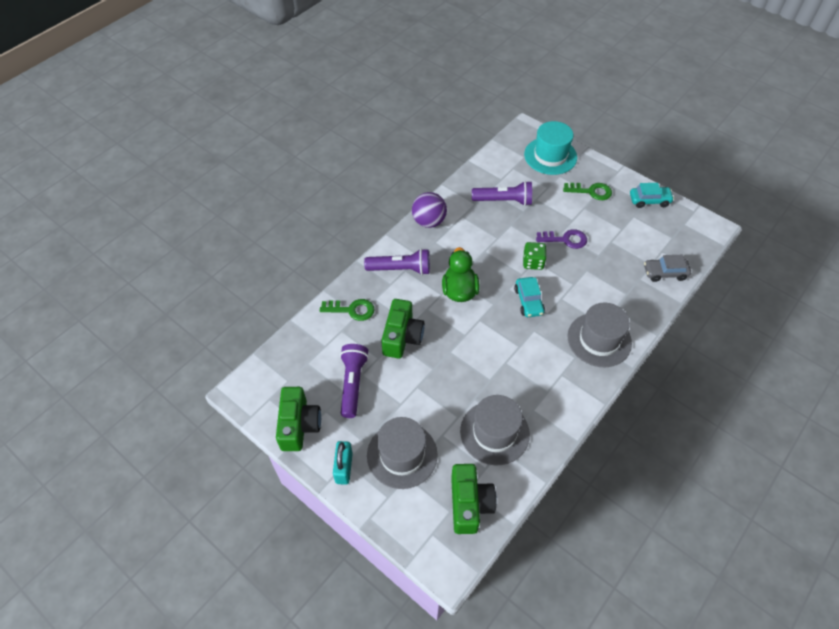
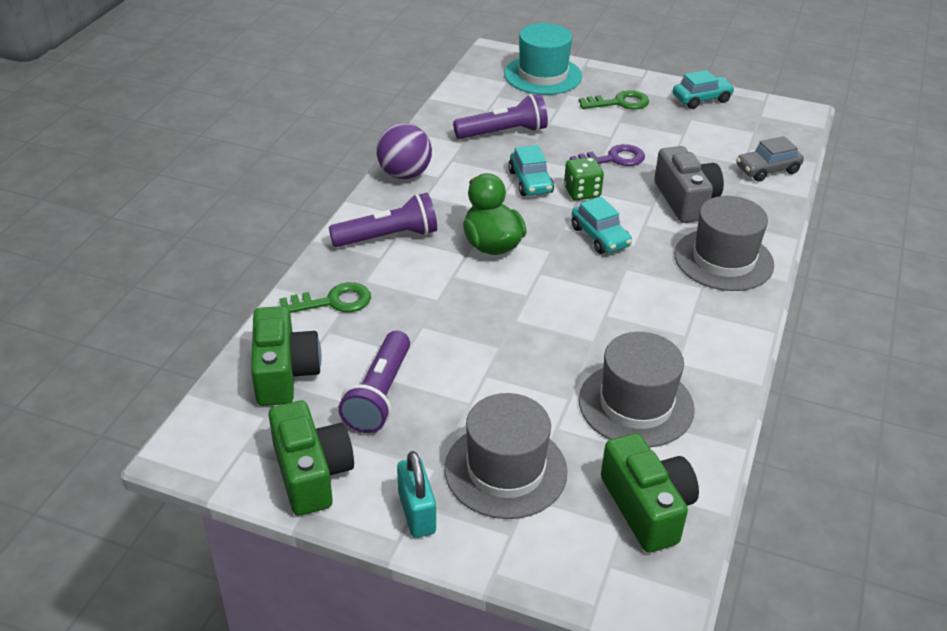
camera: 20 degrees left, 15 degrees down
purple flashlight [340,344,369,418] -> purple flashlight turned 150 degrees counterclockwise [338,331,410,433]
green camera [381,299,424,359] -> green camera moved to [251,306,321,406]
none -> turquoise car [508,145,554,196]
none -> grey camera [654,146,724,223]

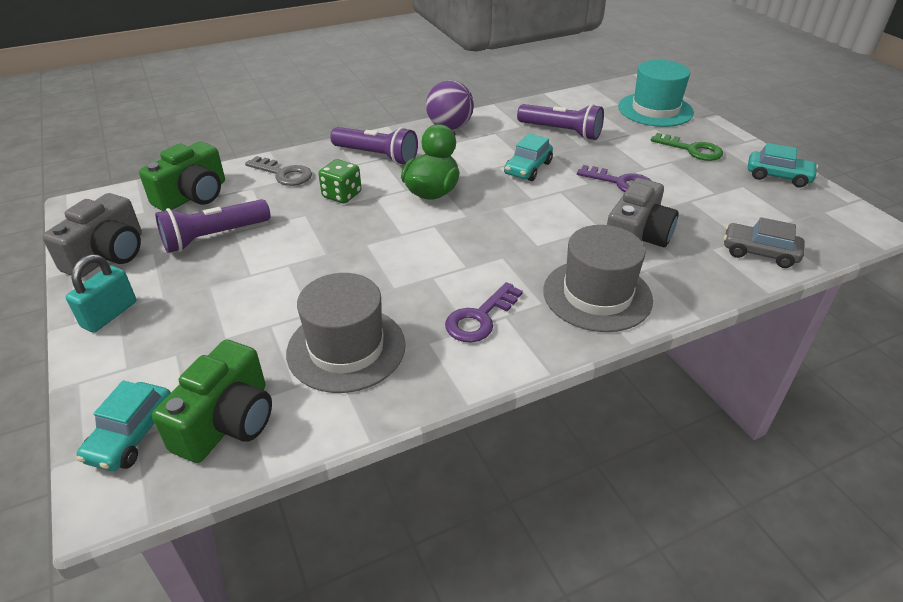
camera: 45 degrees right, 0 degrees up
green camera [269,401,354,516] -> grey camera [42,193,142,278]
green key [279,282,371,313] -> grey key [245,156,312,186]
grey hat [444,393,568,519] -> none
green dice [564,157,604,200] -> green dice moved to [318,159,362,204]
turquoise car [572,197,632,254] -> turquoise car moved to [76,380,171,471]
none -> purple key [445,282,523,342]

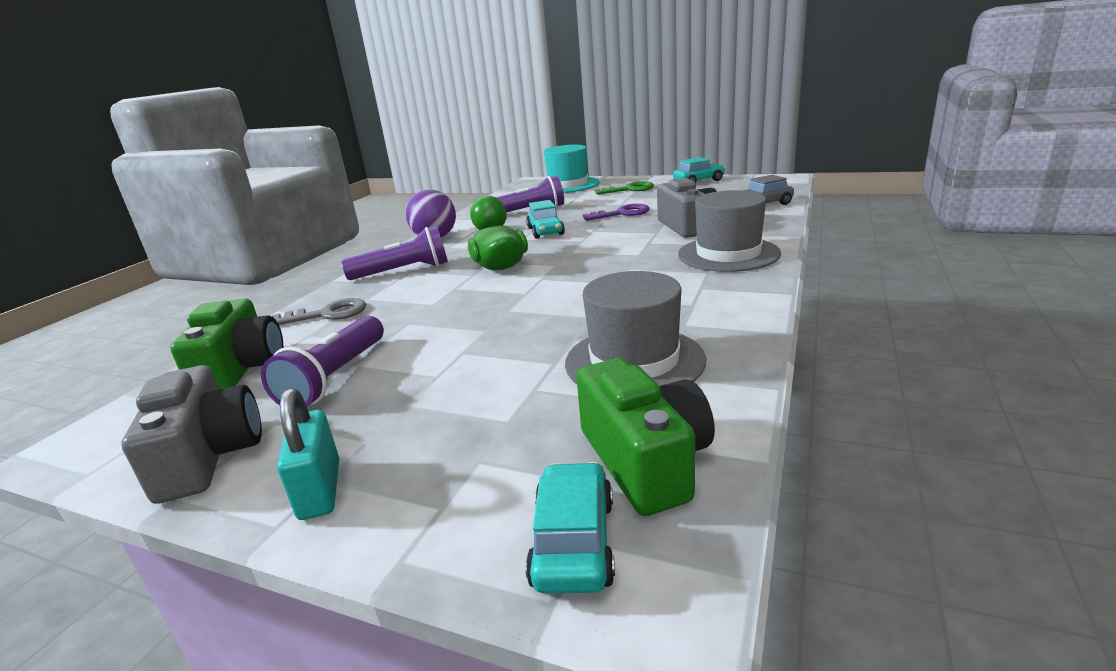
camera: 40 degrees left, 15 degrees down
turquoise car [76,380,171,471] -> turquoise car turned 150 degrees counterclockwise [526,462,615,594]
green dice [318,159,362,204] -> none
purple key [445,282,523,342] -> none

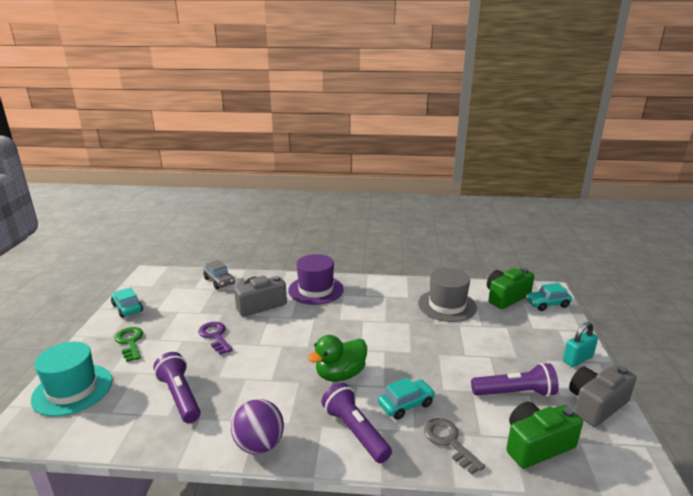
camera: 110 degrees left, 0 degrees up
turquoise car [526,200,565,239] -> turquoise car moved to [378,377,435,420]
grey hat [678,190,781,272] -> purple hat [288,254,344,305]

